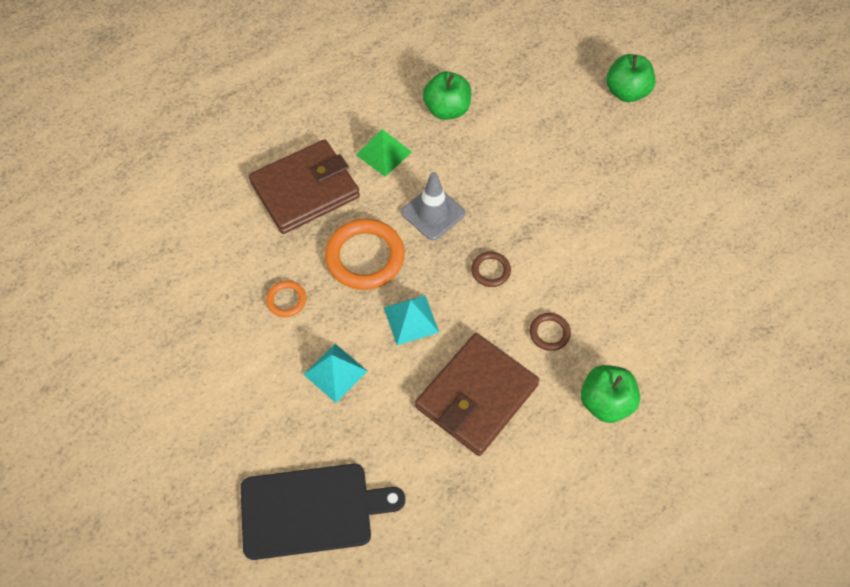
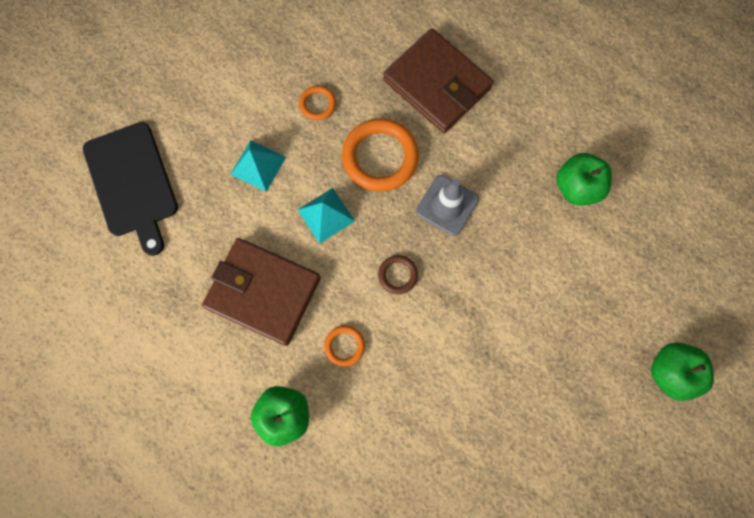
camera: 75 degrees right, 15 degrees up
green pyramid [356,129,412,177] -> none
brown ring [530,313,571,351] -> orange ring [324,326,365,367]

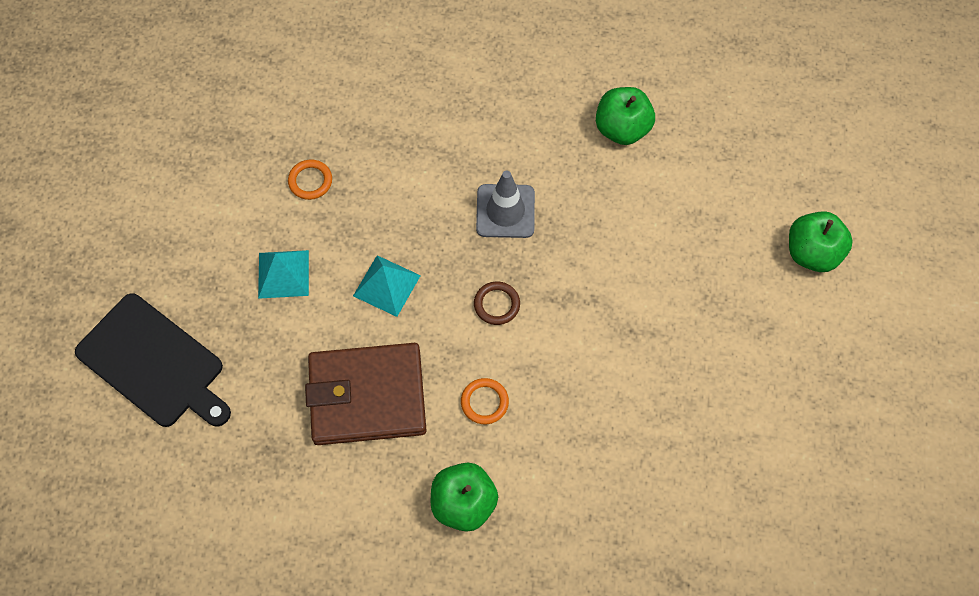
camera: 30 degrees left, 10 degrees down
orange ring [342,118,419,192] -> none
brown wallet [383,28,493,133] -> none

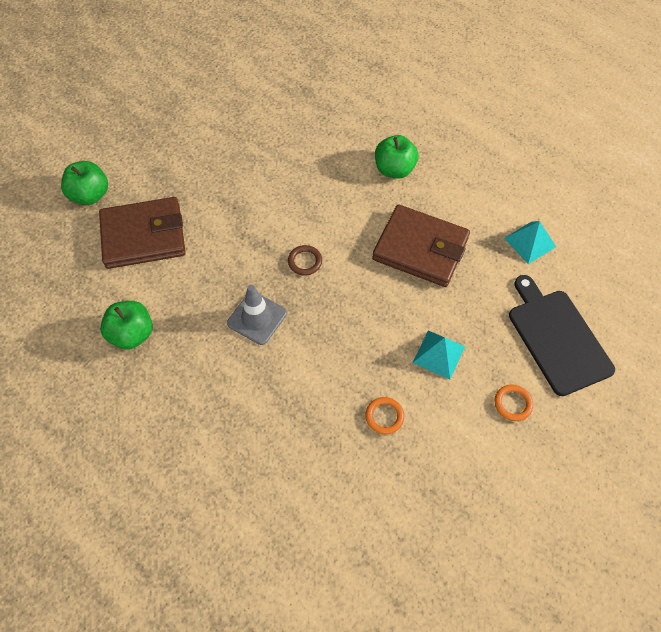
camera: 150 degrees left, 5 degrees down
turquoise pyramid [353,255,421,317] -> turquoise pyramid moved to [504,221,556,264]
orange ring [461,378,509,424] -> orange ring moved to [494,385,533,421]
none -> brown wallet [99,197,186,269]

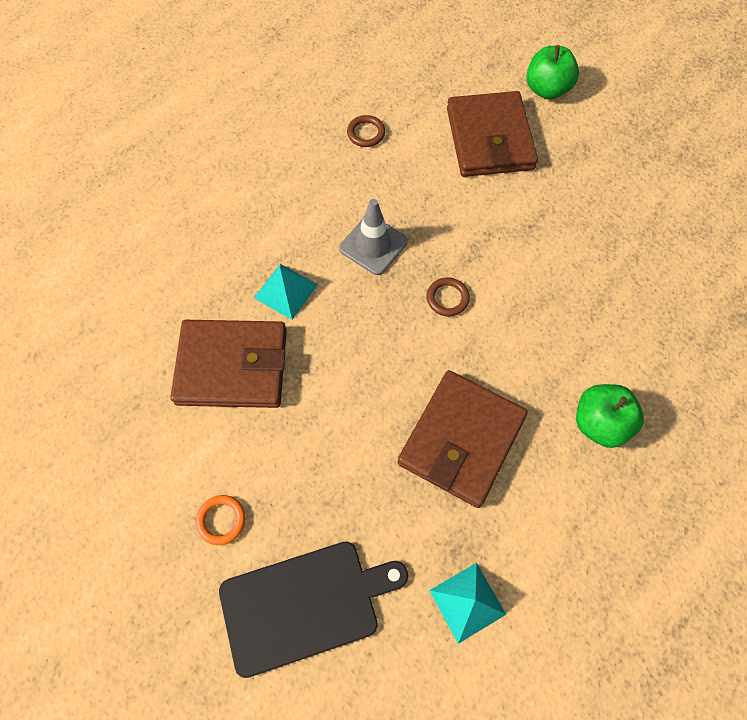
camera: 95 degrees right, 5 degrees up
green apple [100,301,153,350] -> brown ring [347,115,385,147]
orange ring [365,397,404,434] -> brown wallet [170,320,287,408]
turquoise pyramid [413,331,465,379] -> turquoise pyramid moved to [254,264,318,320]

